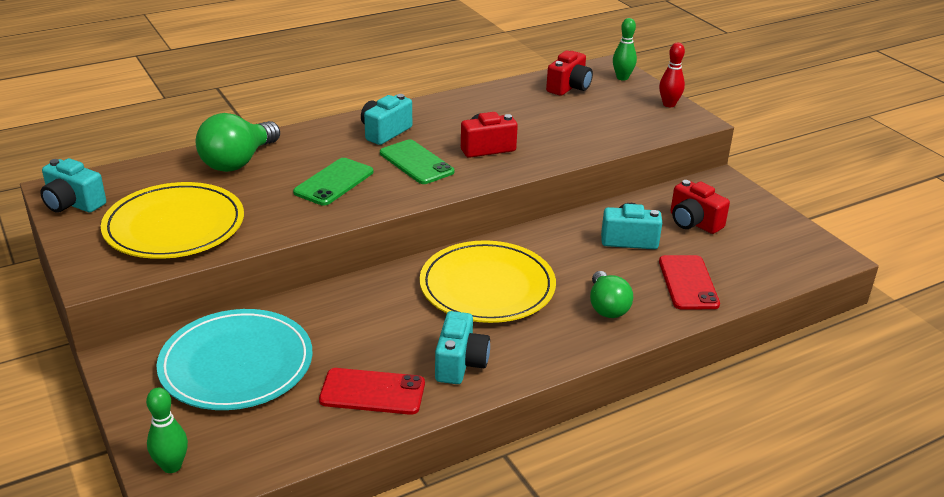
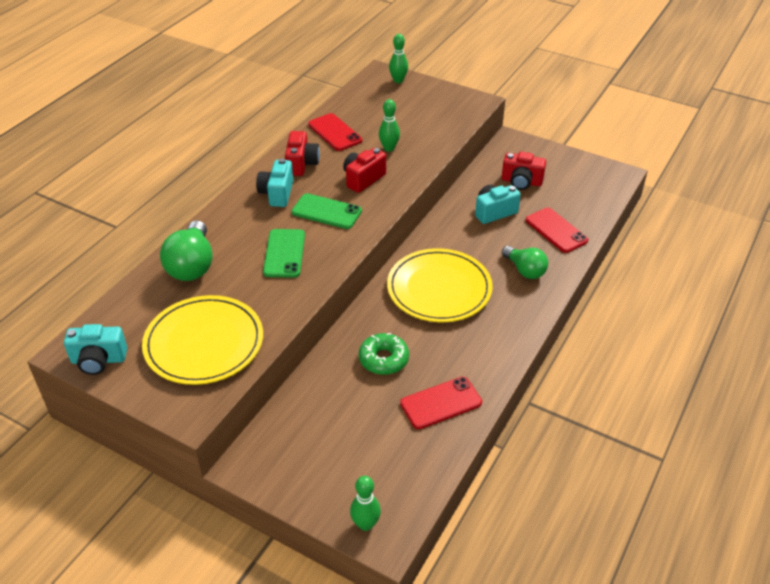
camera: 30 degrees left, 10 degrees up
turquoise plate [157,309,313,410] -> none
turquoise camera [435,311,490,384] -> none
red camera [546,51,593,96] -> red camera moved to [285,131,320,176]
red bowling pin [659,43,685,107] -> none
none -> red phone [308,113,362,151]
none -> green donut [359,333,409,375]
none -> green bowling pin [379,99,400,152]

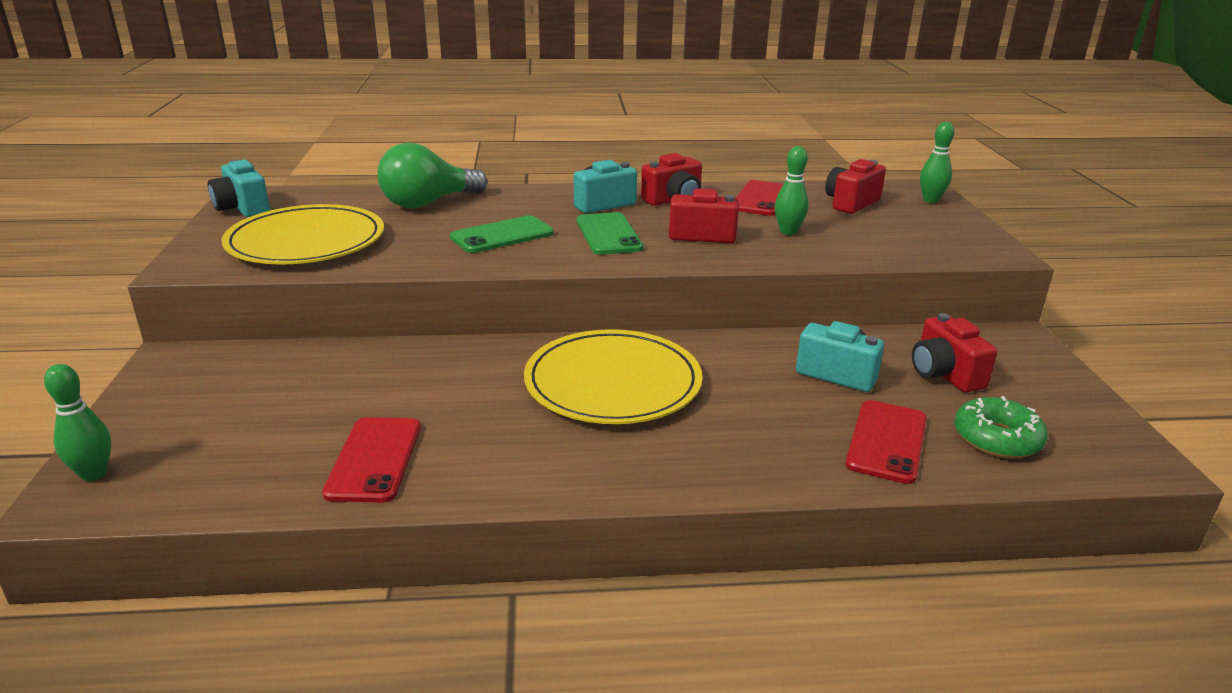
camera: 55 degrees right, 15 degrees down
green donut [359,333,409,375] -> green donut moved to [954,396,1048,458]
red phone [400,377,482,429] -> red phone turned 60 degrees clockwise [322,417,421,503]
green light bulb [502,246,548,279] -> none
none -> red camera [825,159,886,214]

